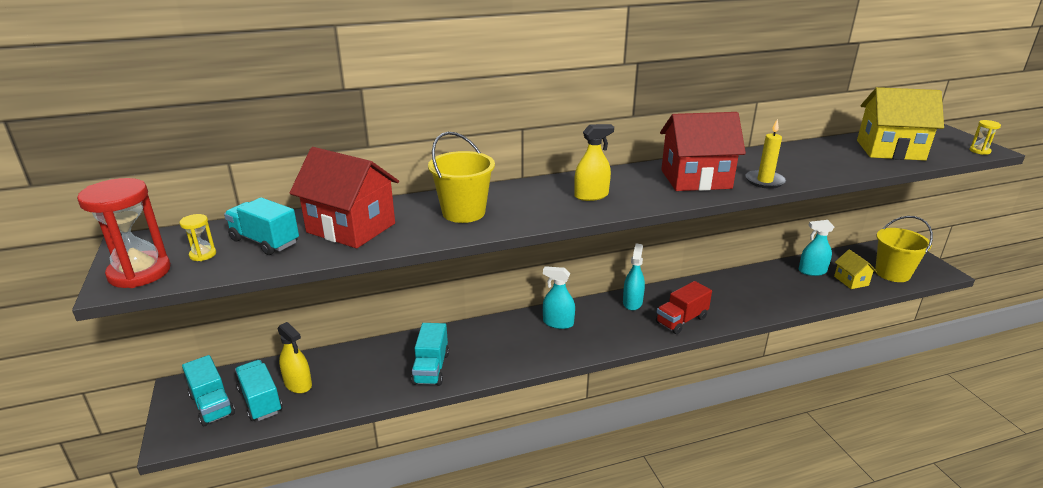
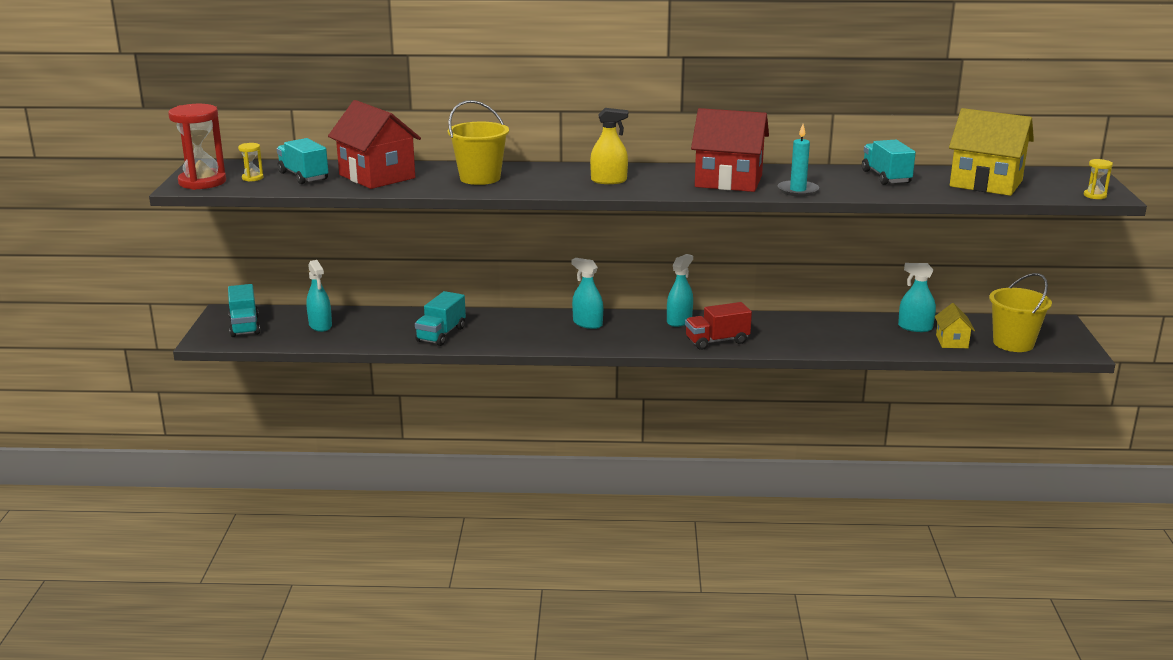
camera: 20 degrees right, 5 degrees down
turquoise truck [235,360,282,421] -> turquoise truck moved to [862,140,916,185]
yellow spray bottle [278,322,312,393] -> turquoise spray bottle [306,260,332,332]
yellow candle [746,119,786,189] -> turquoise candle [778,124,819,197]

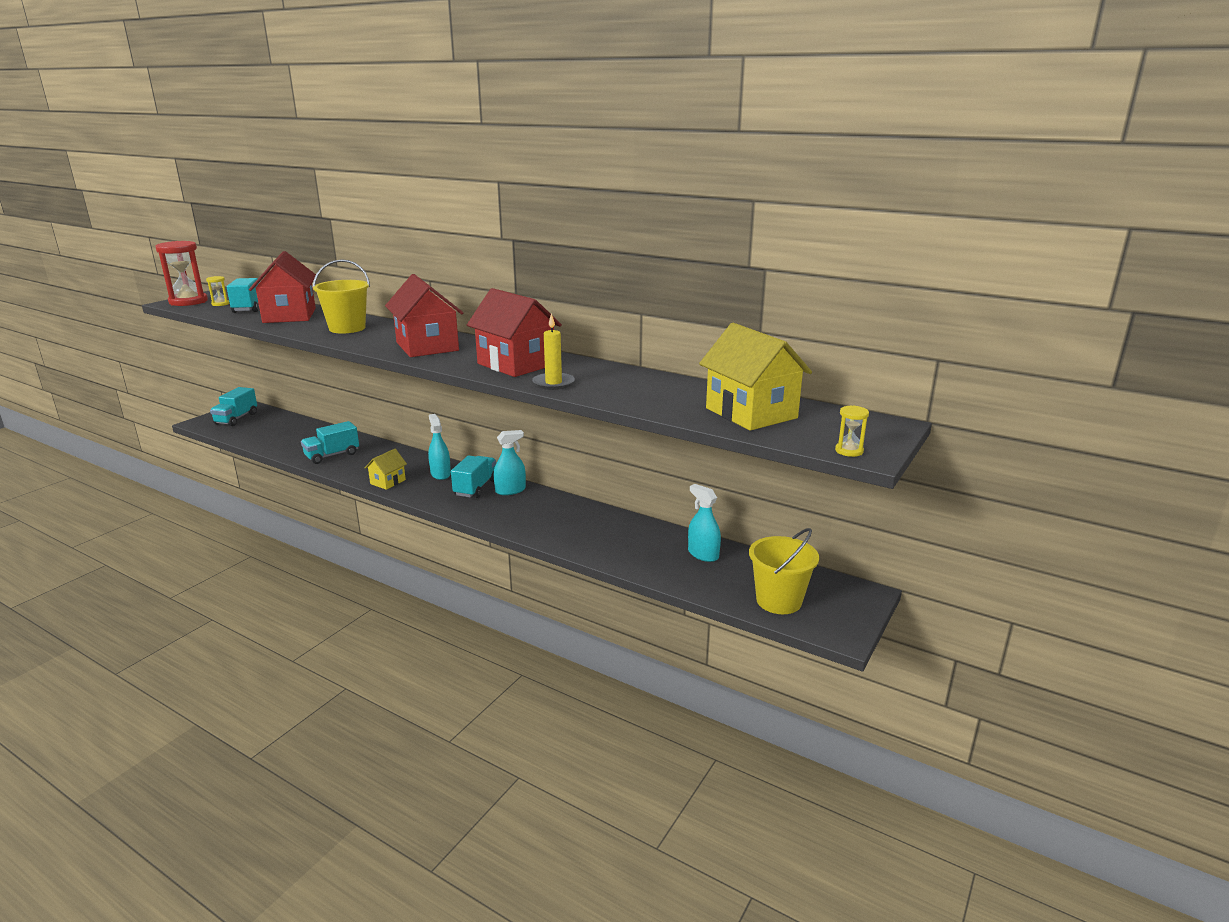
camera: 30 degrees right, 0 degrees up
turquoise spray bottle [306,260,332,332] -> none
yellow spray bottle [590,108,628,184] -> red house [385,274,463,357]
red truck [685,302,752,350] -> none
turquoise candle [778,124,819,197] -> yellow candle [532,313,575,390]
turquoise truck [862,140,916,185] -> turquoise truck moved to [451,455,496,498]
yellow house [935,303,975,348] -> yellow house moved to [365,449,407,490]

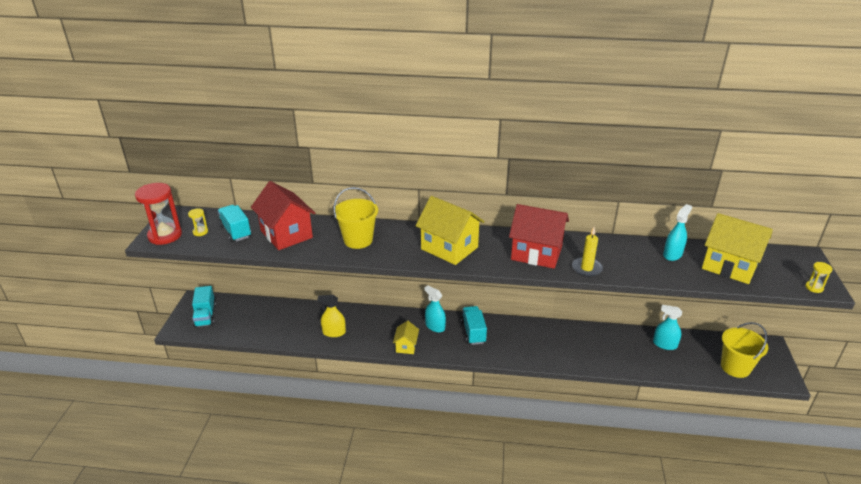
camera: 25 degrees left, 10 degrees up
turquoise truck [301,421,359,464] -> yellow spray bottle [318,295,346,337]
red house [385,274,463,357] -> yellow house [415,196,485,265]
turquoise spray bottle [494,430,526,495] -> turquoise spray bottle moved to [663,204,692,261]

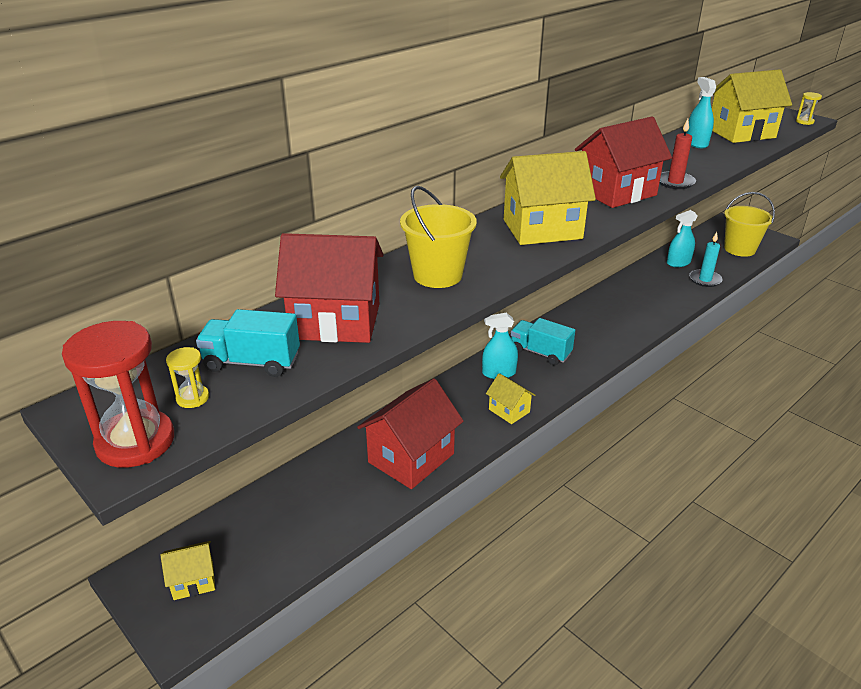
camera: 50 degrees left, 0 degrees up
turquoise truck [192,286,216,328] -> yellow house [161,541,215,600]
yellow spray bottle [318,295,346,337] -> red house [357,378,464,489]
yellow candle [572,227,603,277] -> red candle [659,119,696,189]
none -> turquoise candle [689,232,723,287]

